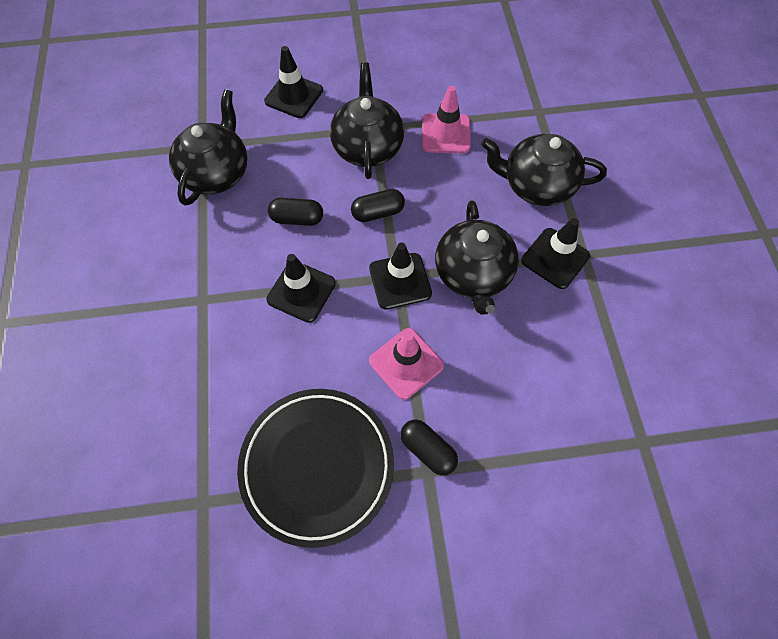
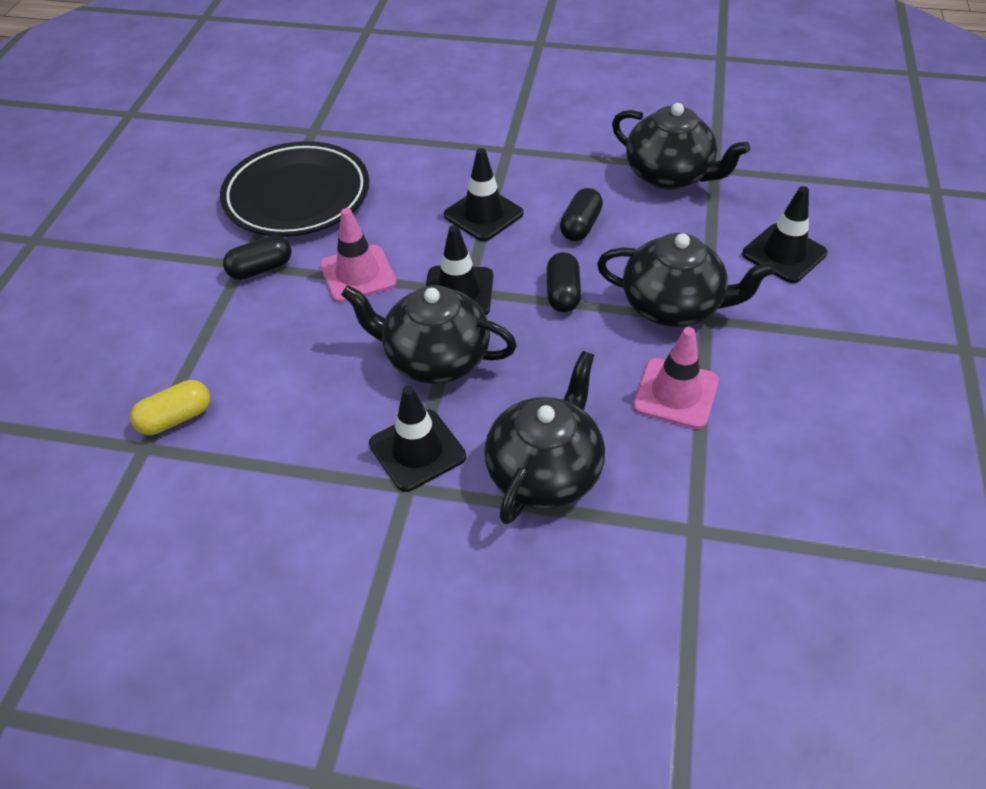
camera: 110 degrees right, 15 degrees down
none -> yellow capsule [130,380,210,435]

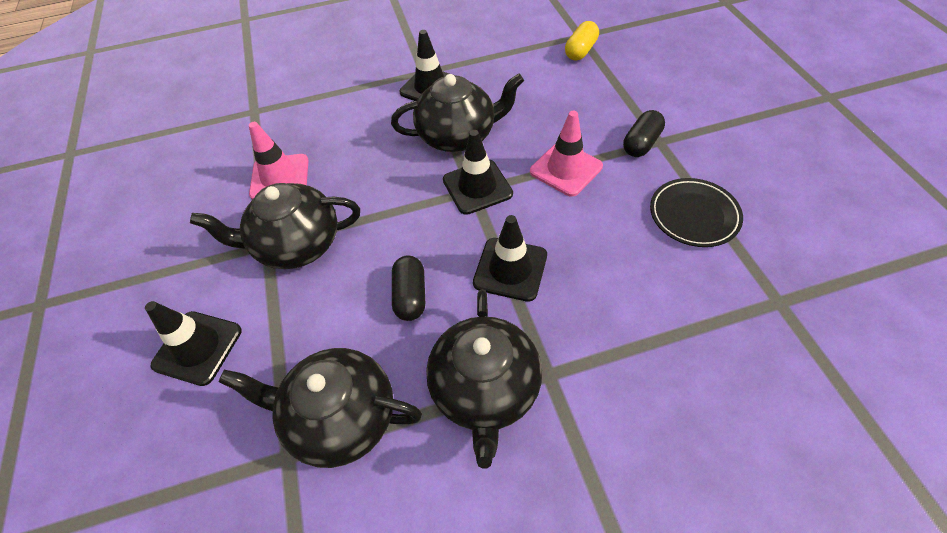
camera: 155 degrees right, 5 degrees up
black plate [220,141,369,237] -> black plate [650,178,743,247], size x0.58
black teapot [484,351,605,524] -> black teapot moved to [426,289,542,469]
black capsule [547,252,581,312] -> none

